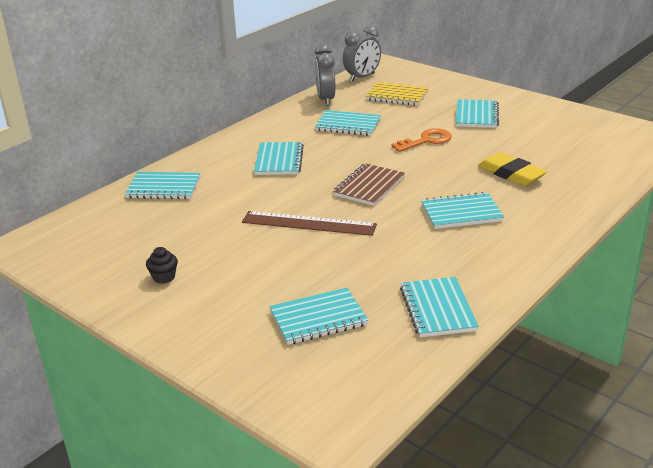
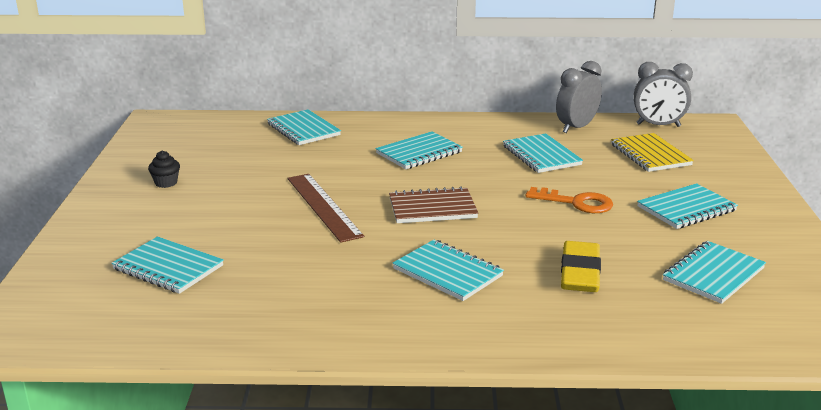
camera: 50 degrees right, 5 degrees down
turquoise notebook [400,277,479,337] -> turquoise notebook moved to [663,241,766,304]

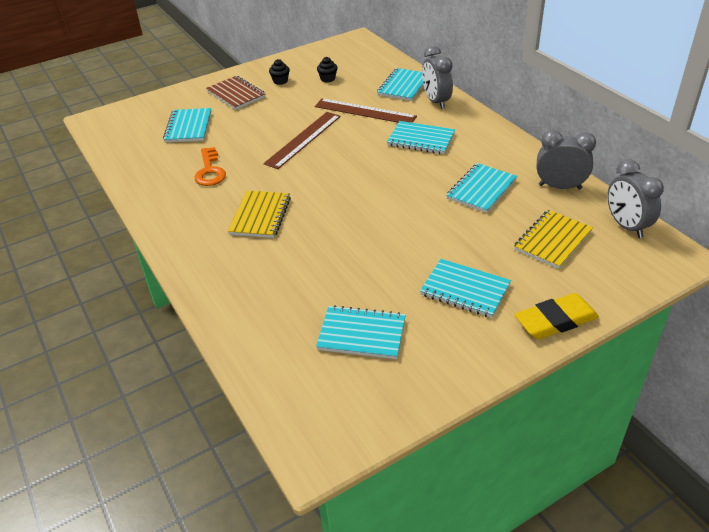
camera: 60 degrees right, 15 degrees up
brown notebook [389,186,478,223] -> brown notebook moved to [206,76,266,110]
turquoise notebook [392,240,504,301] -> yellow notebook [228,191,291,238]
orange key [525,187,613,213] -> orange key moved to [194,147,226,186]
yellow eraser [561,241,601,292] -> yellow eraser moved to [515,293,599,339]
none -> brown ruler [315,98,417,123]
none -> black cupcake [317,57,338,82]
none -> grey clock [422,46,453,109]

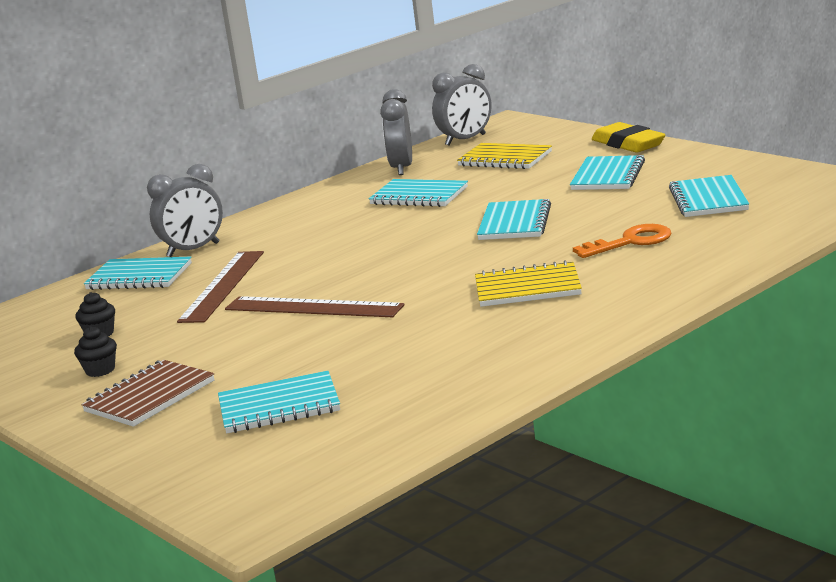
camera: 100 degrees left, 20 degrees down
orange key [194,147,226,186] -> orange key moved to [573,224,671,258]
turquoise notebook [387,121,455,154] -> turquoise notebook moved to [477,199,551,240]

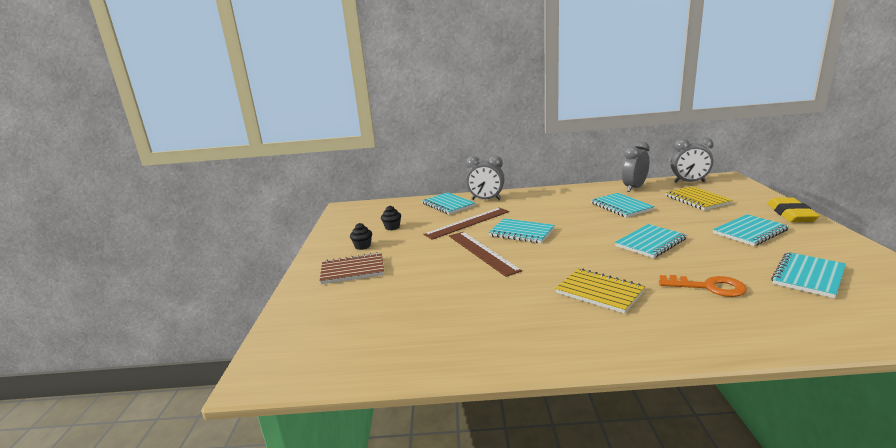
camera: 40 degrees right, 0 degrees up
turquoise notebook [218,371,340,433] -> turquoise notebook moved to [488,218,555,243]

